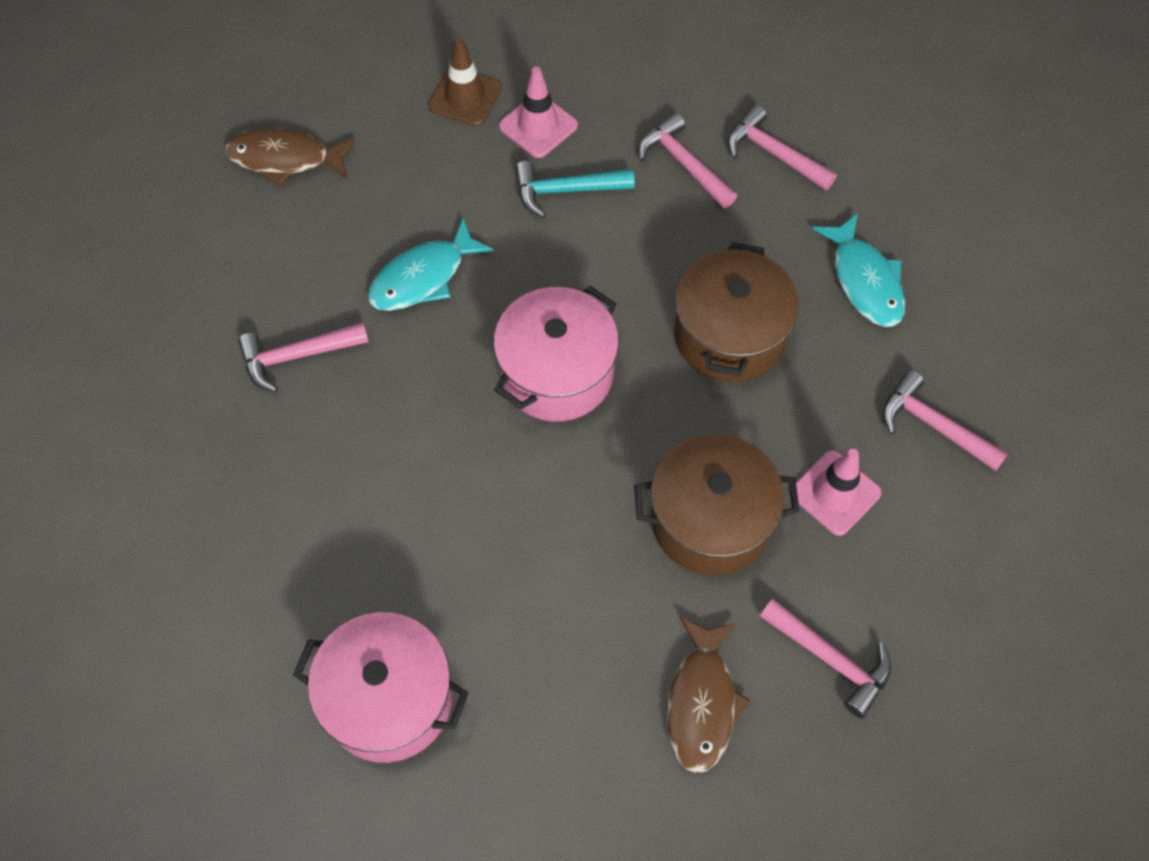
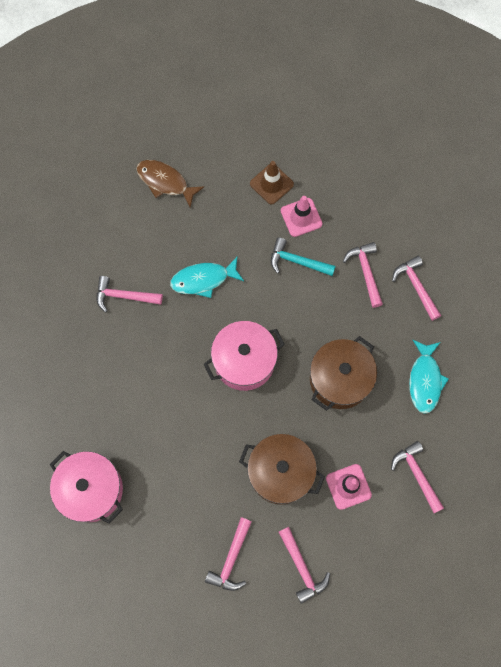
camera: 25 degrees right, 10 degrees up
brown fish [667,616,751,773] -> pink hammer [205,517,252,591]

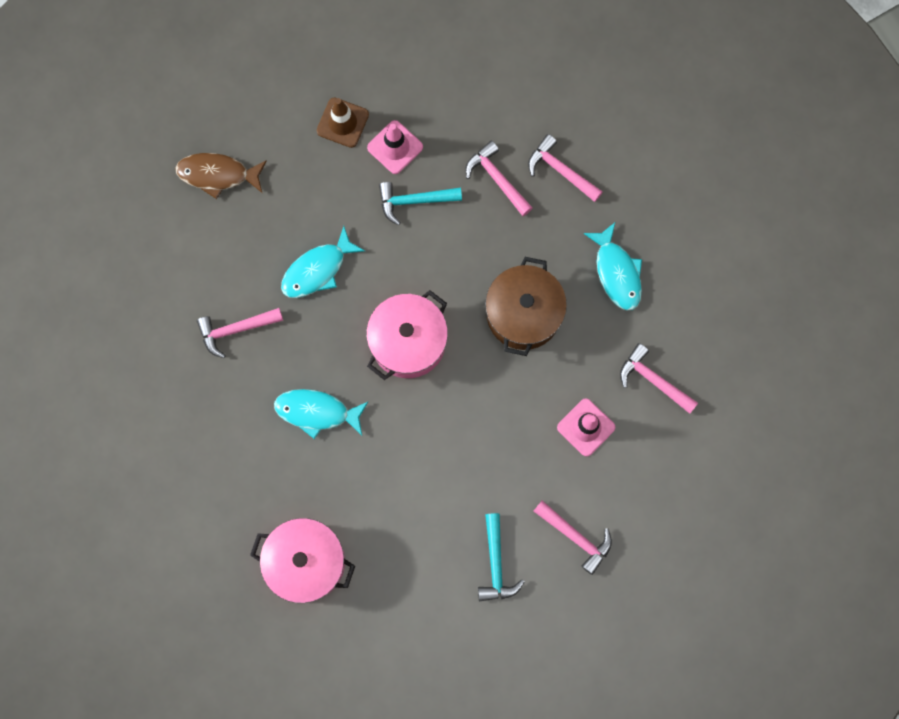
camera: 25 degrees left, 5 degrees up
pink hammer [205,517,252,591] -> turquoise hammer [478,513,524,601]
brown pot [239,434,325,505] -> none
none -> turquoise fish [274,389,369,439]

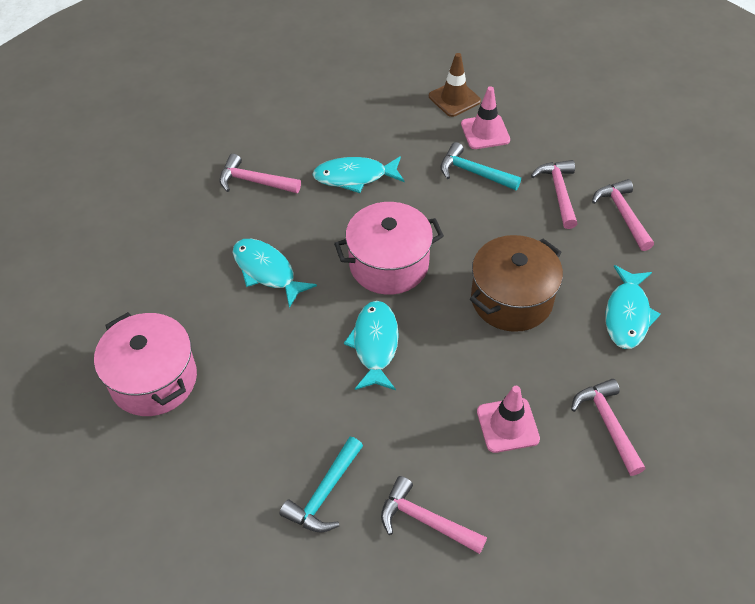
camera: 35 degrees right, 25 degrees down
brown fish [175,153,267,199] -> none
pink hammer [533,501,612,575] -> pink hammer turned 135 degrees clockwise [381,476,487,554]
none -> turquoise fish [344,301,399,390]

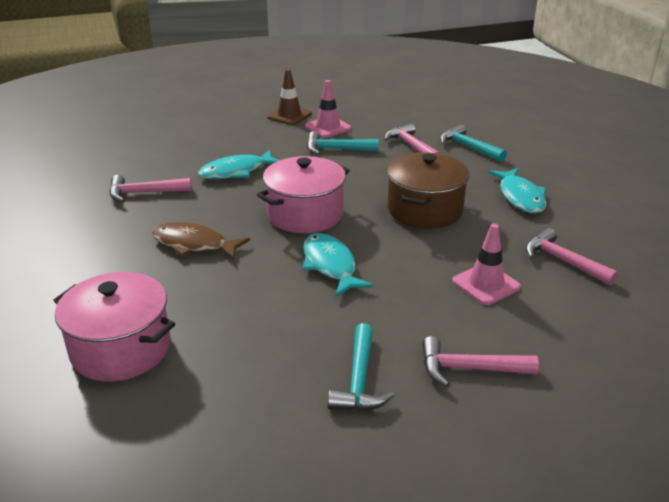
camera: 25 degrees left, 20 degrees down
turquoise fish [233,239,317,308] -> brown fish [152,222,250,260]
pink hammer [592,179,654,251] -> turquoise hammer [440,124,507,162]

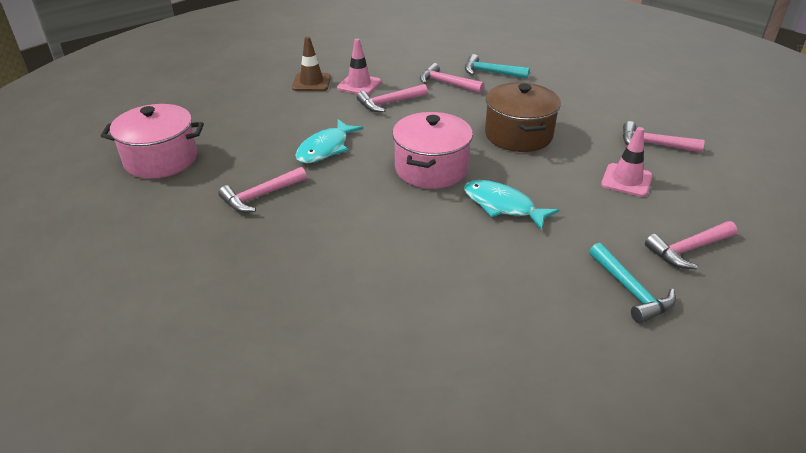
camera: 30 degrees left, 5 degrees up
pink pot [53,272,175,381] -> pink pot moved to [101,104,204,179]
brown fish [152,222,250,260] -> none
turquoise hammer [307,131,379,155] -> pink hammer [357,84,428,112]
turquoise fish [488,168,547,213] -> none

